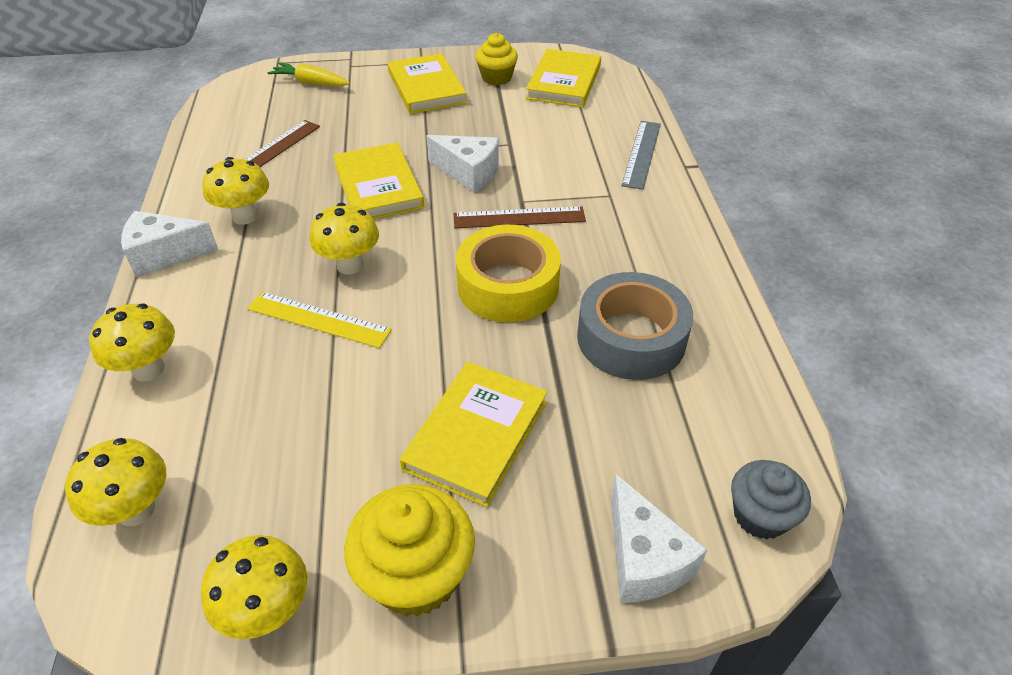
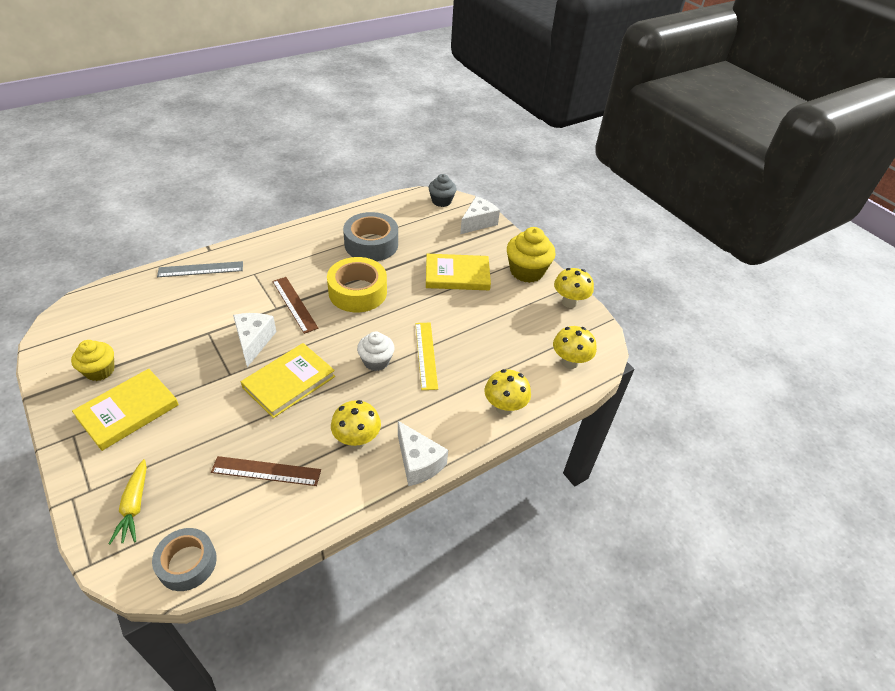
camera: 120 degrees left, 0 degrees up
yellow mushroom [309,203,379,274] -> white cupcake [357,332,395,371]
yellow book [526,49,601,107] -> none
none -> grey tape [152,528,217,591]

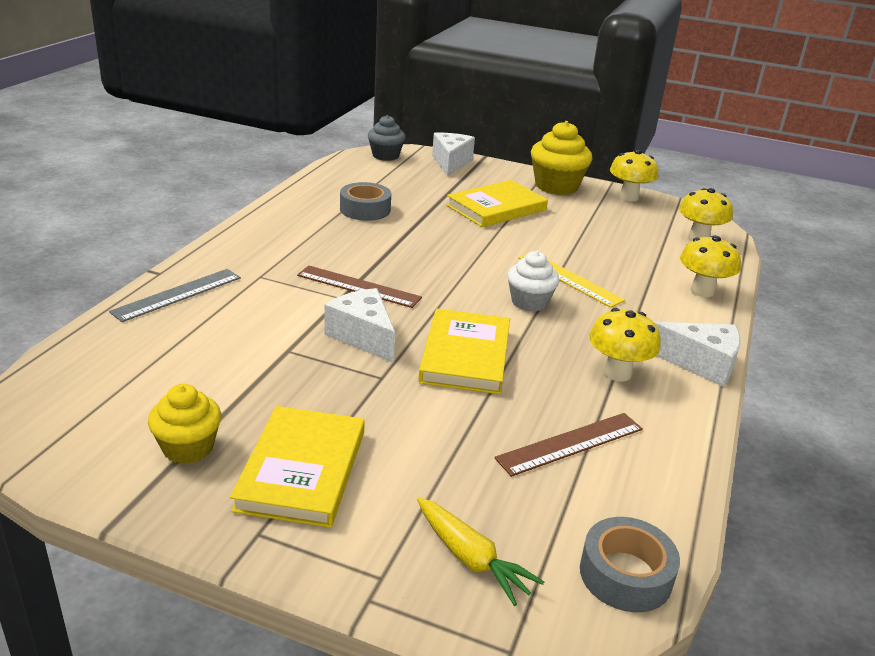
camera: 35 degrees left, 15 degrees down
yellow tape [327,257,387,312] -> none
grey tape [343,212,398,261] -> grey tape [340,182,391,221], size x0.66

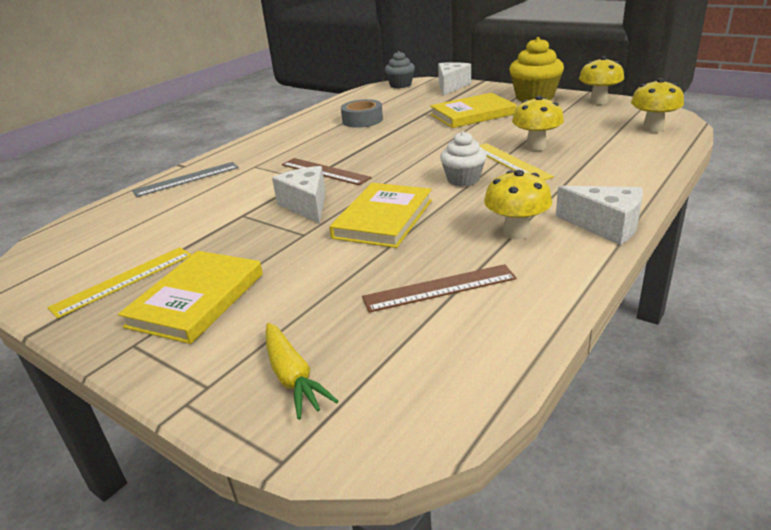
camera: 20 degrees right, 0 degrees up
yellow cupcake [148,384,221,464] -> yellow ruler [47,247,192,319]
grey tape [580,517,680,612] -> none
yellow mushroom [680,236,741,297] -> yellow mushroom moved to [512,96,564,151]

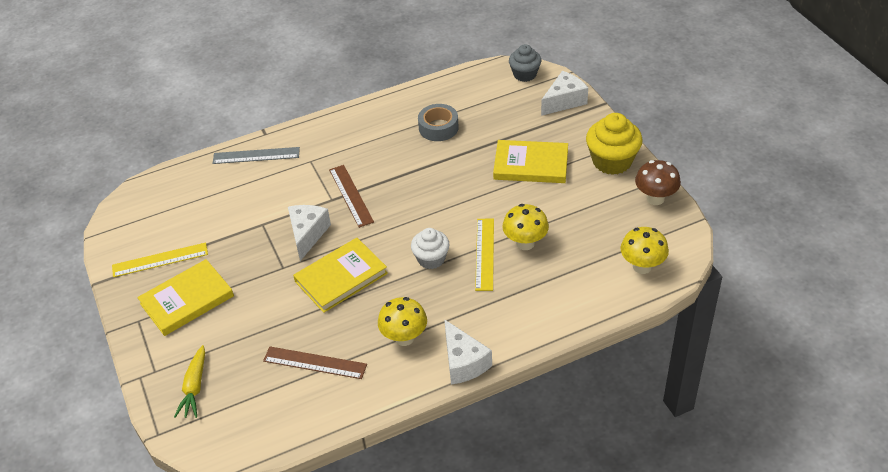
camera: 30 degrees right, 15 degrees up
yellow mushroom [579,56,624,104] -> brown mushroom [635,160,681,205]

